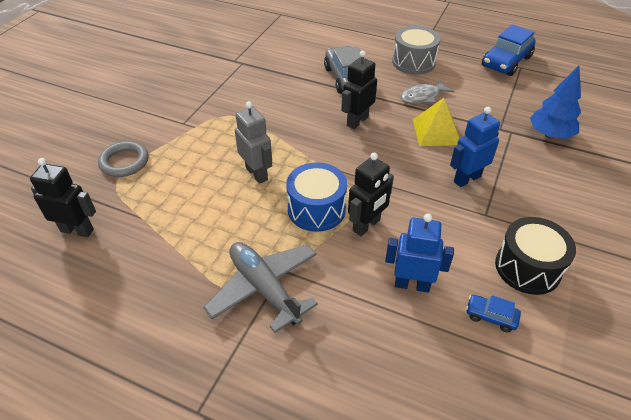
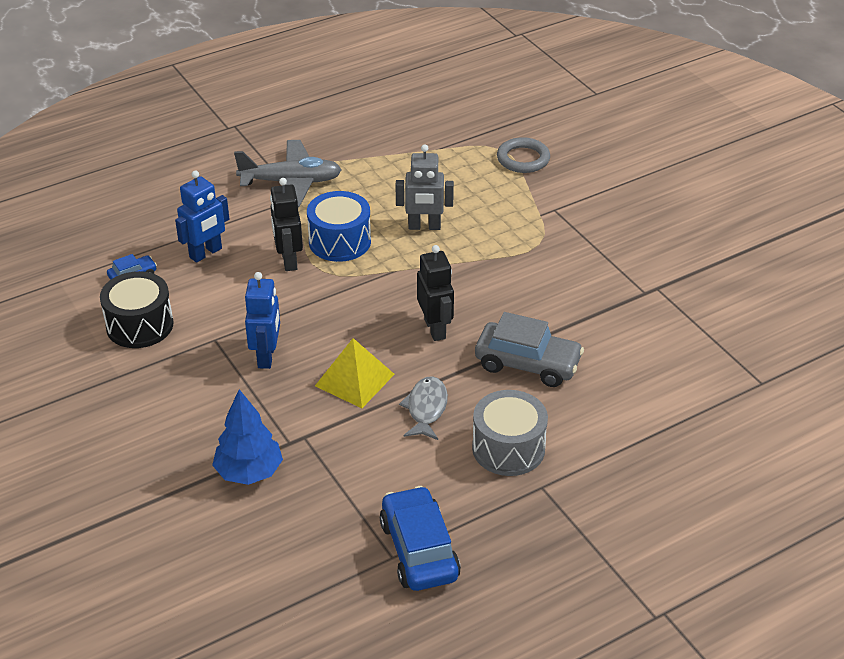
camera: 125 degrees right, 5 degrees down
black robot [30,158,96,237] -> none

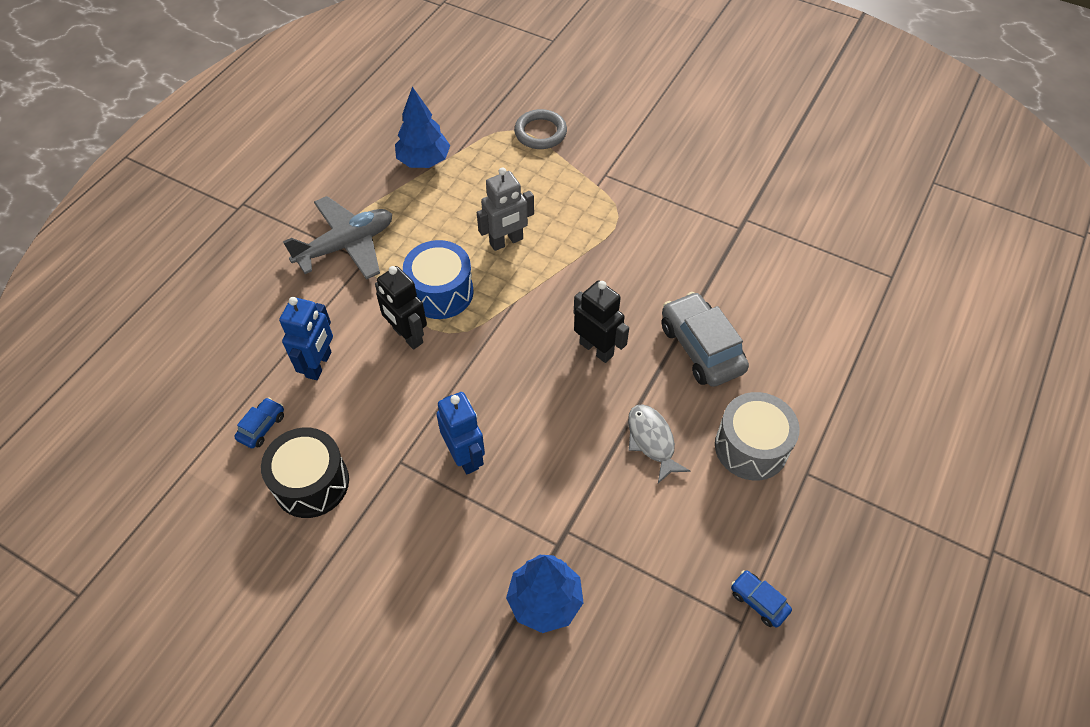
camera: 30 degrees left, 15 degrees up
yellow pyramid [315,338,395,408] -> none
blue car [380,486,461,591] -> blue car [731,570,792,627], size x0.49
grey car [475,312,584,387] -> grey car turned 105 degrees counterclockwise [662,292,749,387]
none -> blue tree [395,87,450,168]

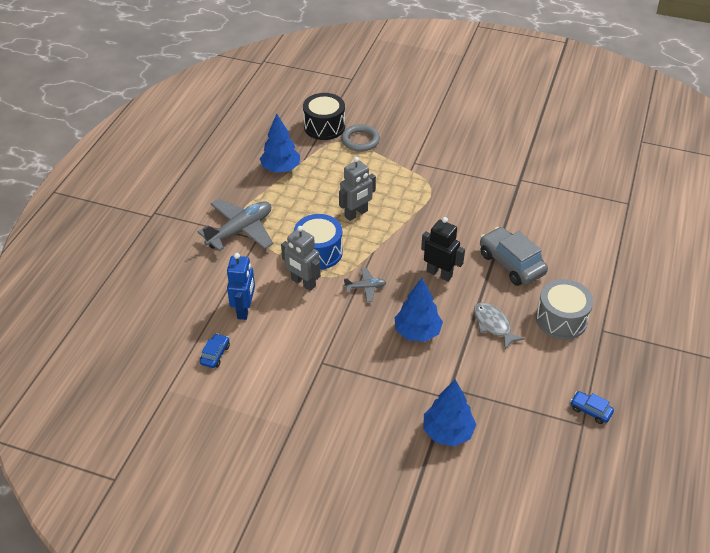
camera: 10 degrees left, 10 degrees down
black drum [261,428,349,518] -> black drum moved to [303,93,345,140]
black robot [375,266,427,349] -> grey robot [281,226,321,291]
blue robot [436,392,485,474] -> none
none -> grey plane [344,268,386,302]
none -> blue tree [394,278,443,342]

